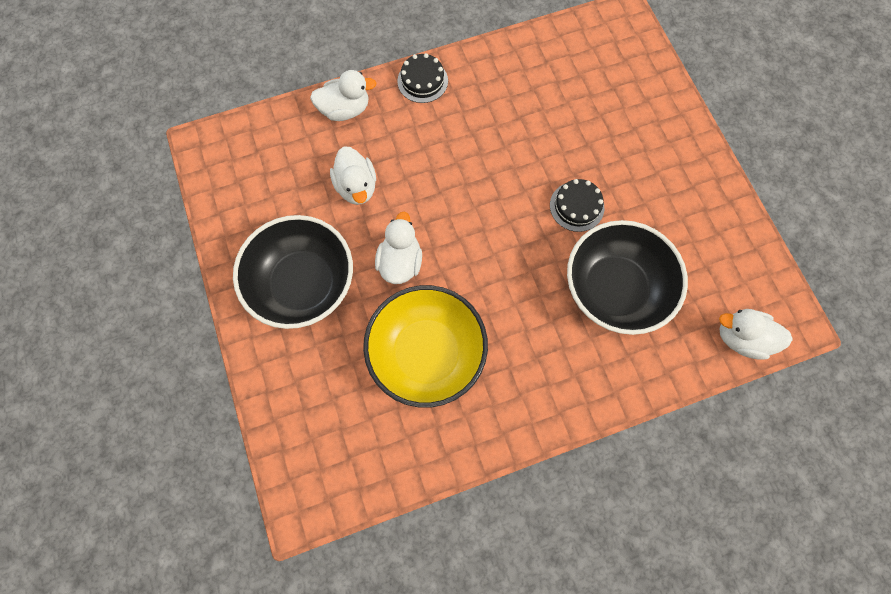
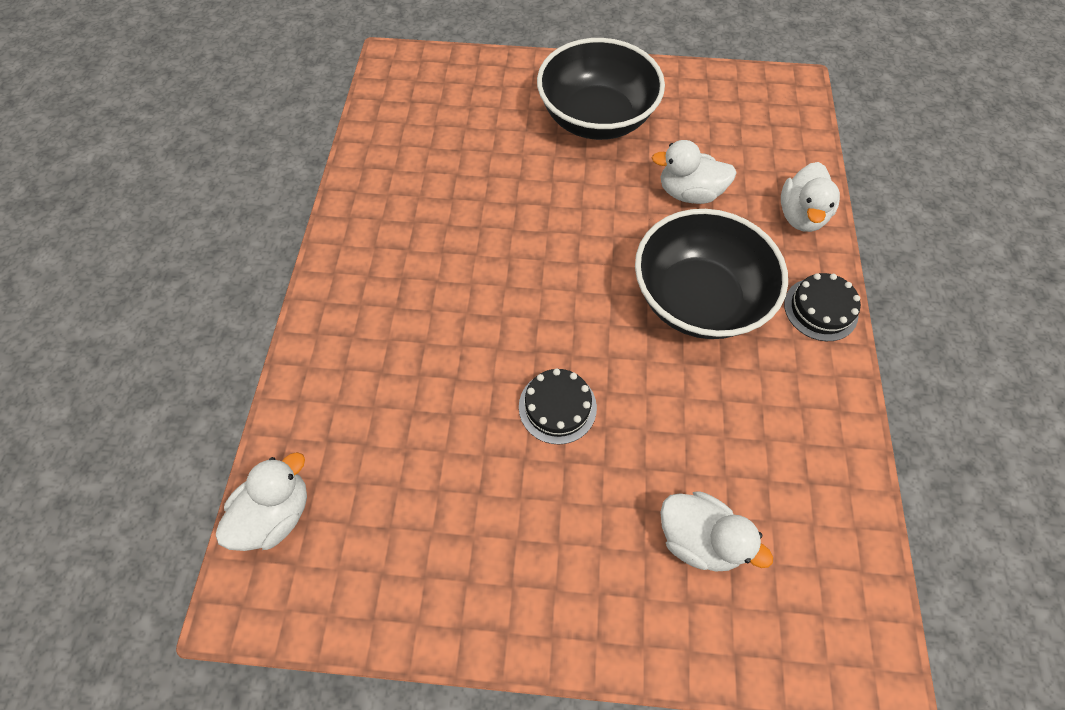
camera: 115 degrees right, 10 degrees down
yellow bowl [363,285,488,408] -> none
white duck [375,212,422,284] -> white duck moved to [660,491,773,571]
black bowl [567,220,688,335] -> black bowl moved to [635,209,788,339]

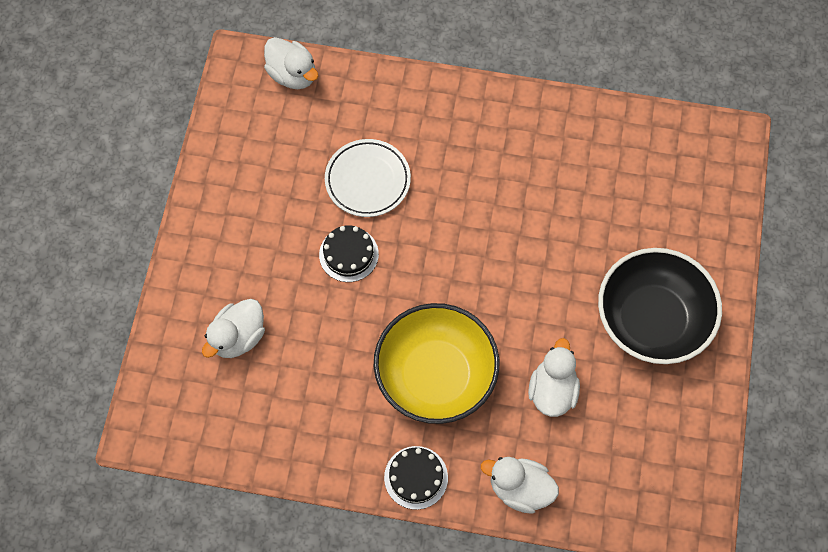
camera: 95 degrees right, 5 degrees up
black bowl [635,209,788,339] -> yellow bowl [374,303,499,424]
none -> white plate [325,139,411,217]

